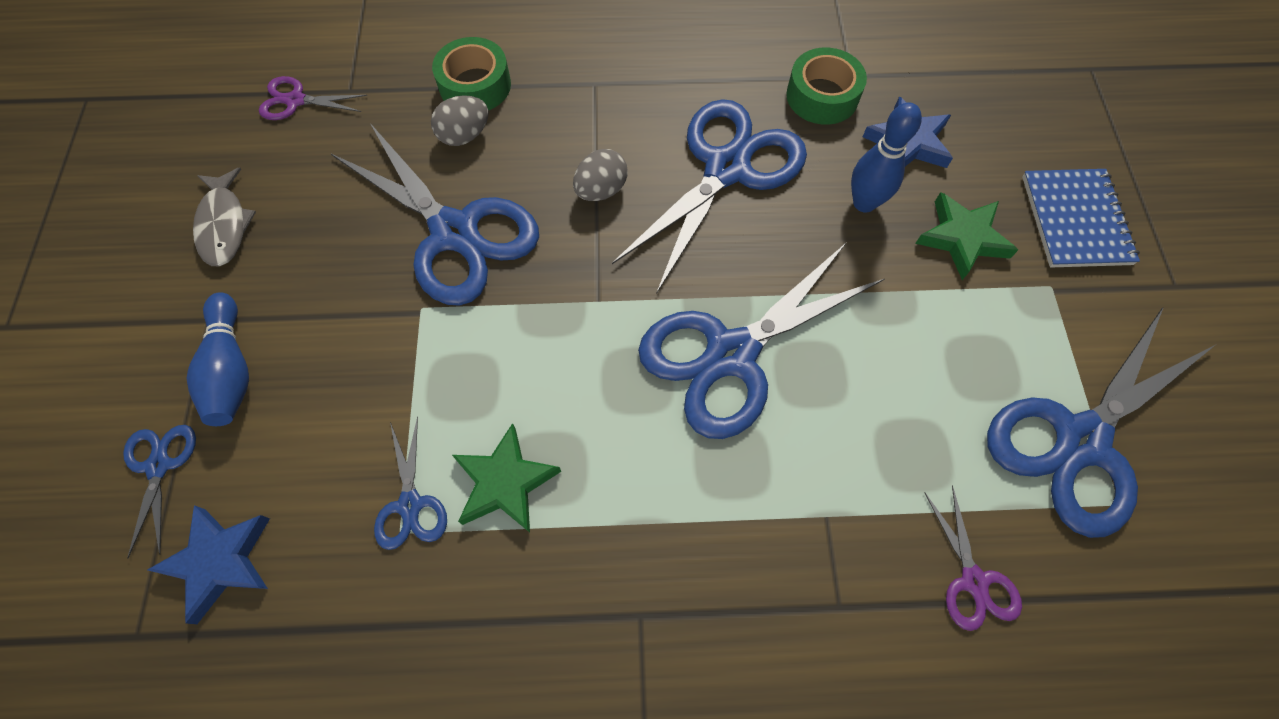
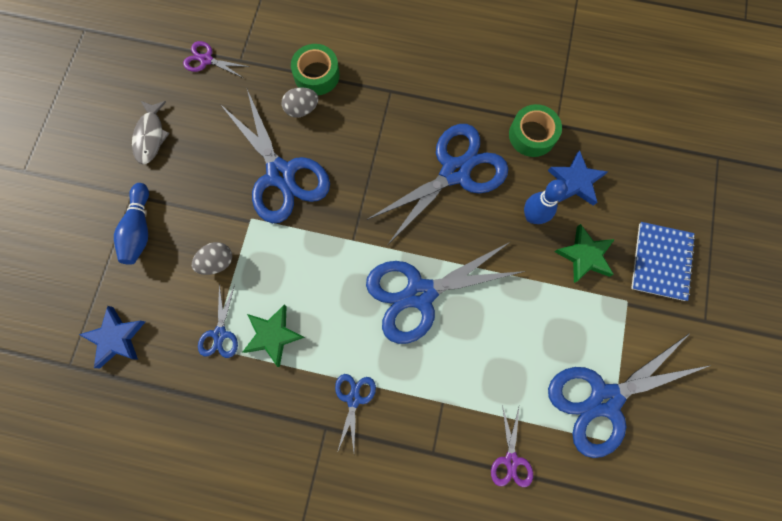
camera: 15 degrees right, 10 degrees up
blue scissors [123,425,196,558] -> blue scissors moved to [335,374,376,453]
grey egg [573,149,628,201] -> grey egg moved to [192,242,232,275]

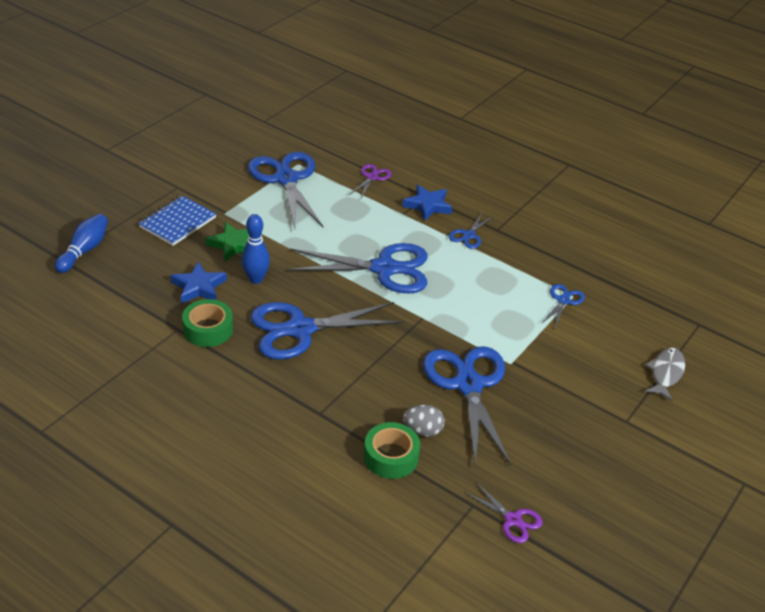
camera: 160 degrees left, 35 degrees down
blue star [79,306,145,368] -> blue star moved to [402,185,452,221]
blue bowling pin [114,183,149,265] -> blue bowling pin moved to [55,214,108,273]
grey fish [132,101,170,164] -> grey fish moved to [645,348,685,401]
grey egg [192,242,232,275] -> none
green star [242,305,305,367] -> none
blue scissors [548,333,711,458] -> blue scissors turned 105 degrees counterclockwise [248,152,324,229]

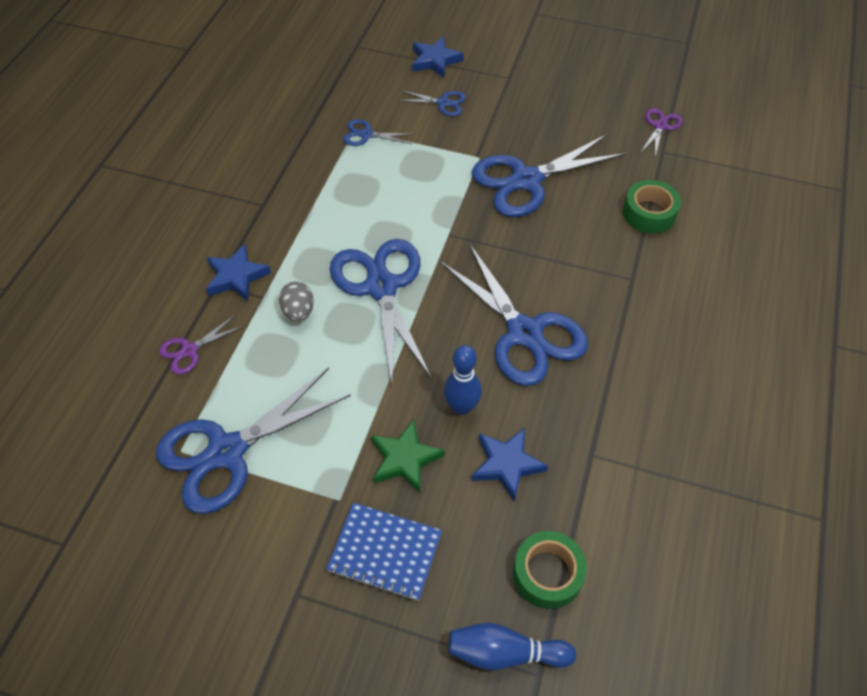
camera: 105 degrees left, 15 degrees up
green tape [182,299,233,347] -> green tape moved to [513,531,587,609]
purple scissors [349,164,392,198] -> purple scissors turned 45 degrees counterclockwise [159,315,244,374]
grey egg [403,405,445,437] -> grey egg moved to [279,282,314,322]
blue scissors [449,212,493,249] -> blue scissors moved to [397,90,466,116]
grey fish [645,348,685,401] -> blue star [412,36,464,78]

